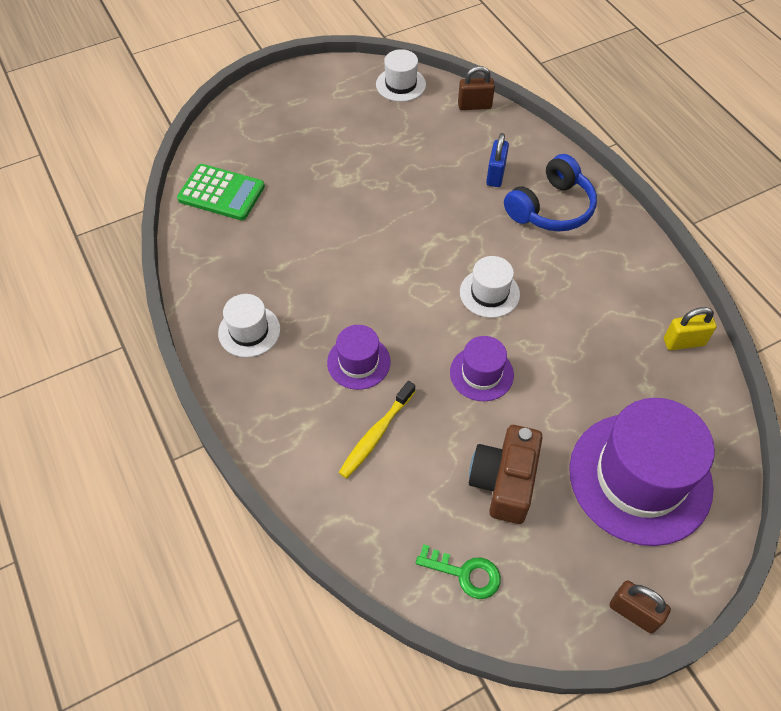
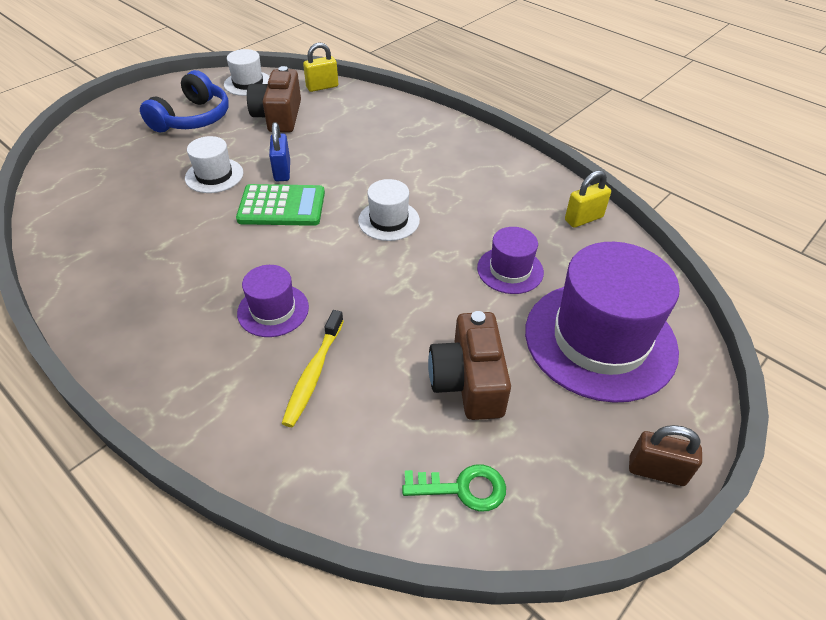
camera: 20 degrees left, 10 degrees down
green calculator [177,164,265,220] -> green calculator moved to [236,184,325,226]
white hat [218,294,280,357] -> white hat moved to [185,136,243,193]
purple hat [450,336,514,401] -> purple hat moved to [477,227,544,294]
brown padlock [458,66,495,110] -> yellow padlock [303,43,338,92]
blue padlock [486,133,509,187] -> blue padlock moved to [269,122,290,181]
blue headphones [504,154,597,232] -> blue headphones moved to [140,70,229,132]
none -> brown camera [247,66,301,132]

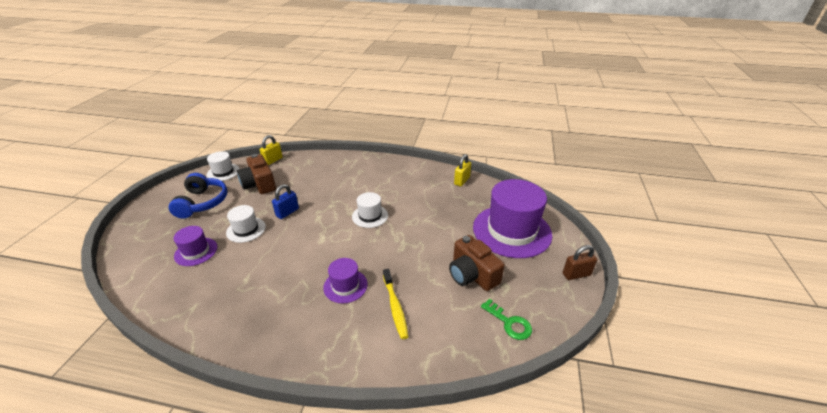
camera: 30 degrees left, 10 degrees down
green calculator [236,184,325,226] -> none
blue padlock [269,122,290,181] -> blue padlock turned 75 degrees clockwise [272,184,299,219]
green key [402,464,506,512] -> green key turned 75 degrees clockwise [481,299,532,340]
purple hat [477,227,544,294] -> purple hat moved to [174,226,217,266]

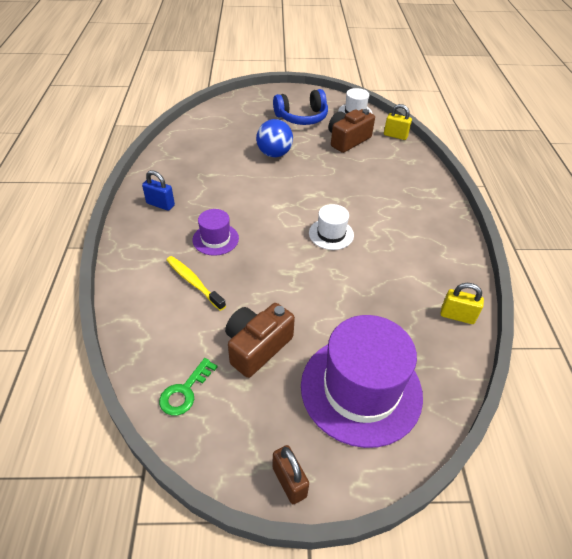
camera: 75 degrees right, 10 degrees up
purple hat [174,226,217,266] -> none
white hat [226,205,266,243] -> blue ball [256,119,293,157]
blue padlock [272,184,299,219] -> blue padlock moved to [142,170,175,211]
yellow toothbrush [383,269,408,339] -> yellow toothbrush turned 75 degrees clockwise [166,256,226,311]

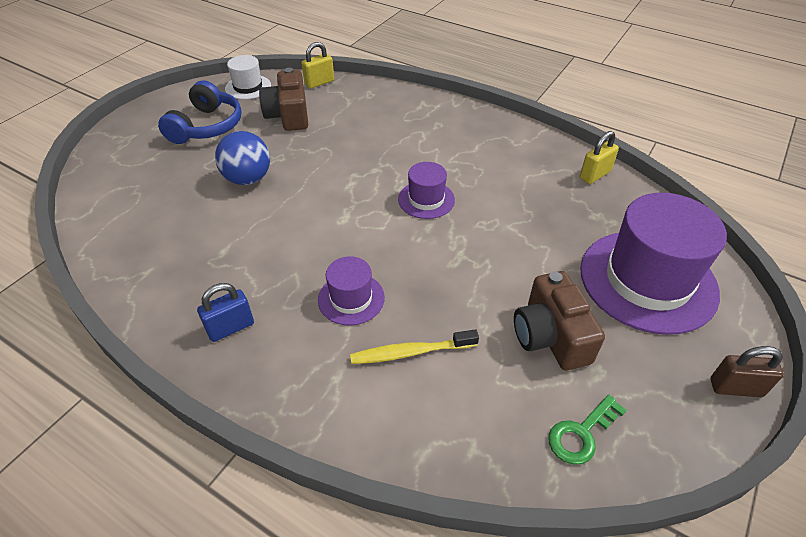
camera: 55 degrees left, 0 degrees up
green key [159,358,217,416] -> green key turned 75 degrees clockwise [548,395,626,465]
white hat [309,204,354,250] -> purple hat [398,162,455,219]

